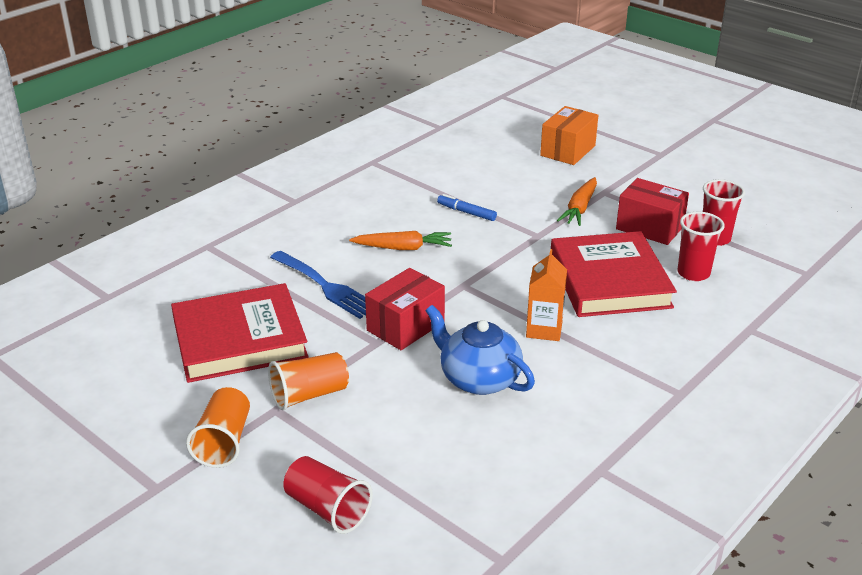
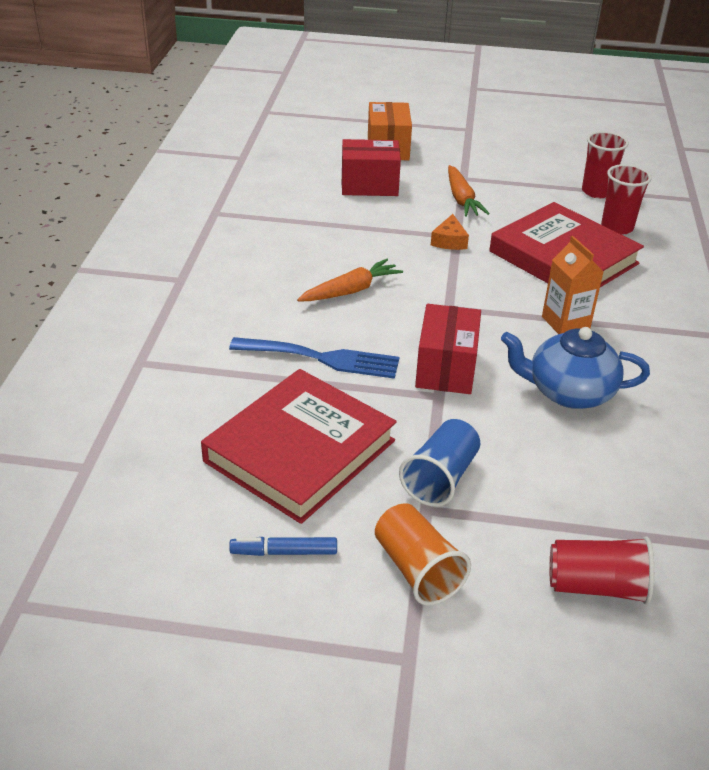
camera: 35 degrees left, 5 degrees up
orange cup [268,352,349,410] -> blue cup [399,419,480,507]
blue marker [437,194,497,221] -> blue marker moved to [229,537,337,556]
red box [616,178,689,245] -> red box moved to [342,139,401,196]
none -> orange cheese [431,214,469,250]

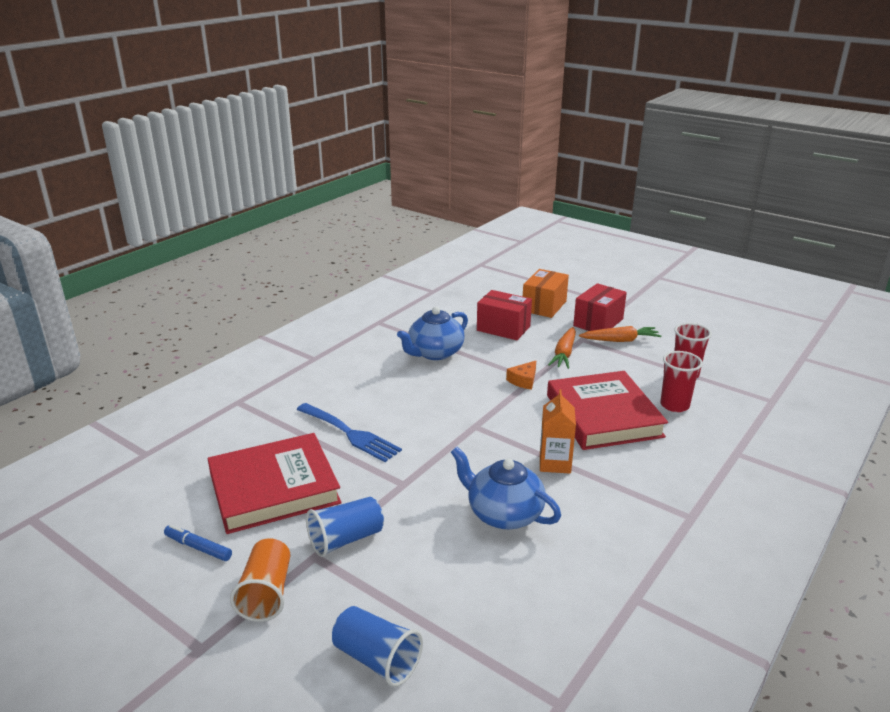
camera: 30 degrees right, 10 degrees down
orange carrot [297,259,403,301] -> orange carrot moved to [579,326,661,342]
red box [415,304,481,394] -> red box moved to [573,283,627,331]
red cup [550,536,654,605] -> blue cup [332,606,423,687]
none -> blue teapot [397,307,468,360]

